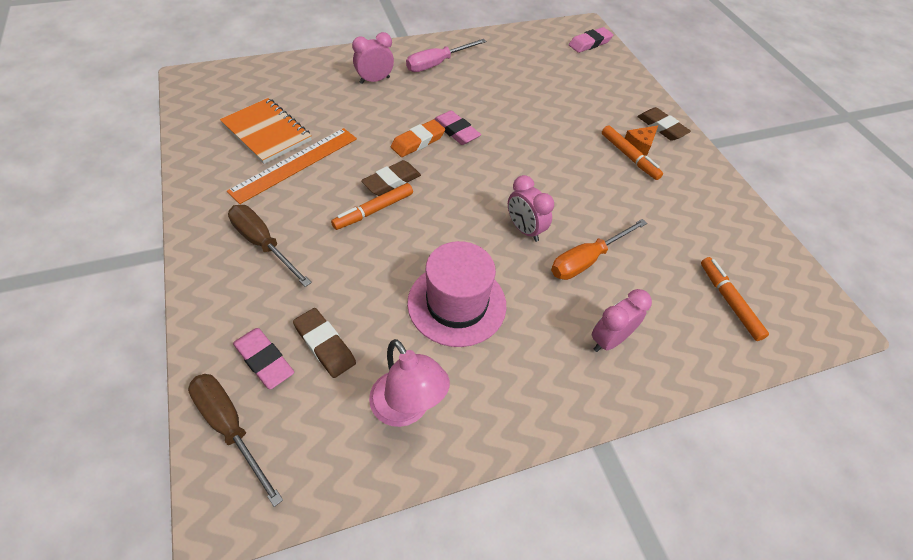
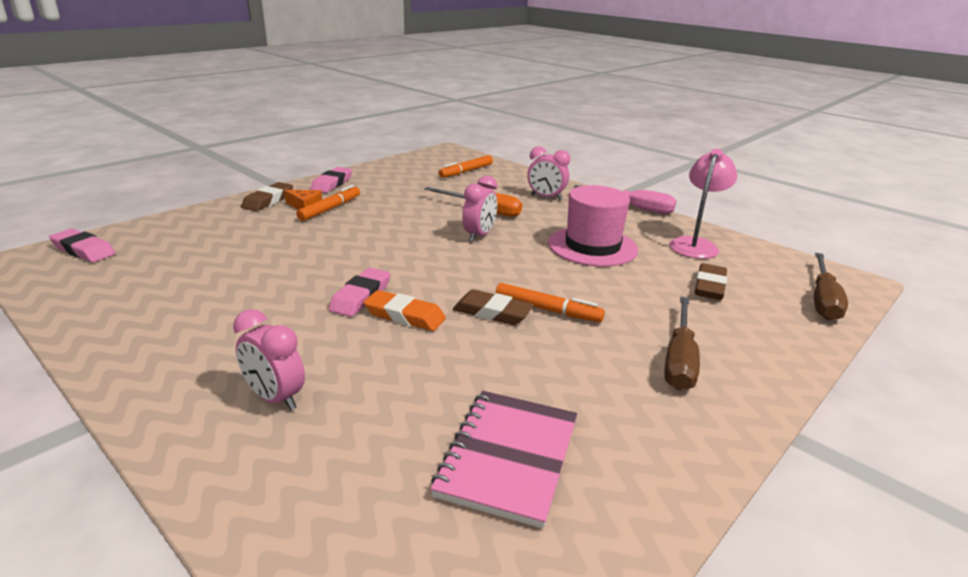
camera: 115 degrees left, 25 degrees down
orange notebook [220,98,312,164] -> pink notebook [431,391,577,529]
orange ruler [227,128,357,204] -> none
pink eraser [233,328,294,390] -> pink eraser moved to [310,167,352,193]
pink screwdriver [406,39,486,72] -> pink screwdriver moved to [574,185,676,214]

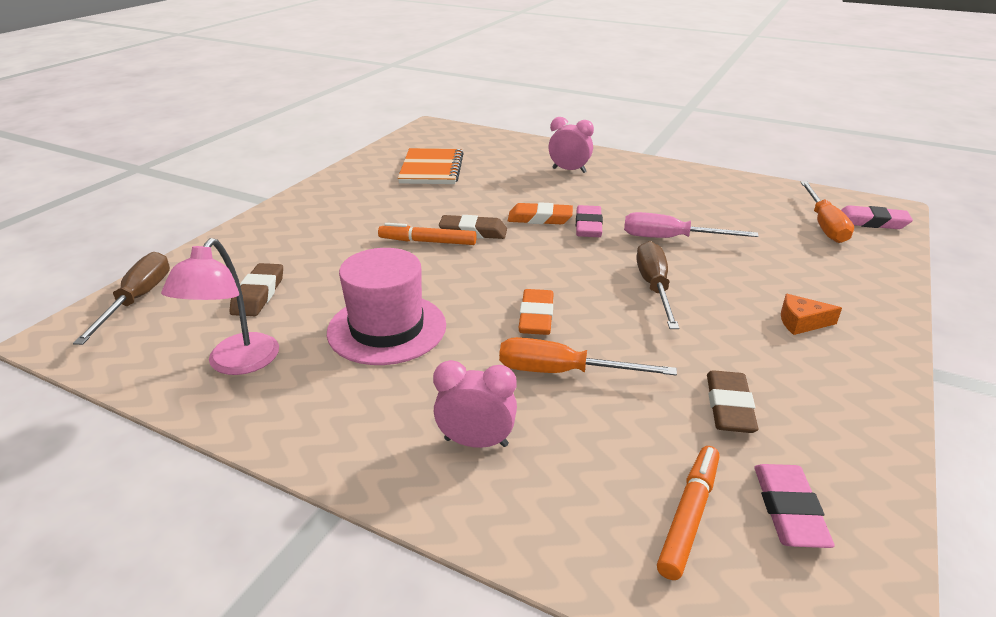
camera: 165 degrees right, 5 degrees up
brown eraser [241,182,293,211] -> brown eraser moved to [707,370,758,433]
orange marker [296,185,360,221] -> none
pink eraser [310,167,352,193] -> pink eraser moved to [754,464,835,548]
pink notebook [431,391,577,529] -> orange notebook [398,148,464,184]
pink clock [462,175,497,242] -> orange eraser [519,289,553,335]
pink screwdriver [574,185,676,214] -> pink screwdriver moved to [624,212,759,238]
brown screwdriver [664,297,700,390] -> brown screwdriver moved to [636,241,679,329]
none -> orange screwdriver [800,181,854,243]

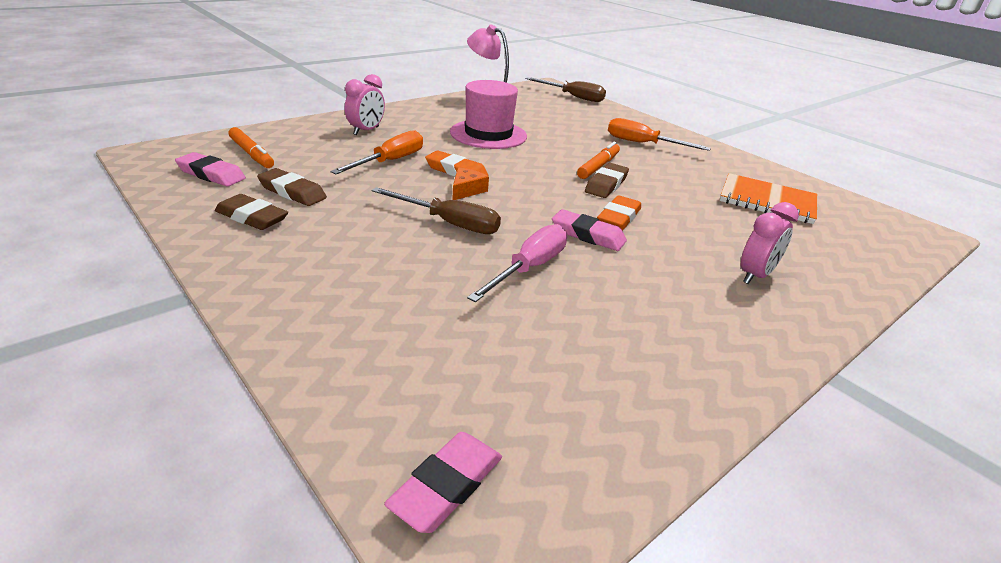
camera: 110 degrees right, 0 degrees up
brown eraser [229,263,283,316] -> brown eraser moved to [215,194,288,230]
orange cheese [781,294,842,335] -> orange cheese moved to [452,167,489,200]
orange screwdriver [800,181,854,243] -> orange screwdriver moved to [608,118,711,151]

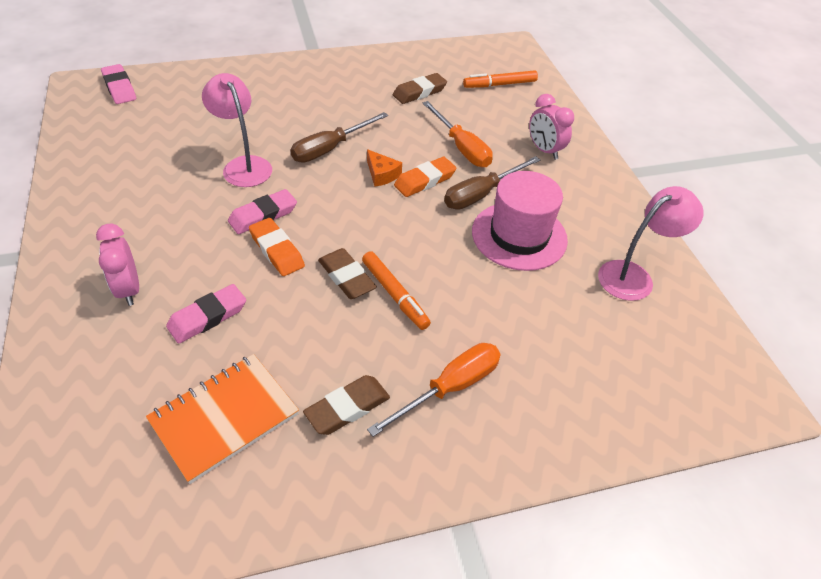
camera: 115 degrees right, 15 degrees up
pink eraser [175,152,246,186] -> pink eraser moved to [166,284,246,344]
brown eraser [215,194,288,230] -> brown eraser moved to [303,375,390,435]
pink screwdriver [467,224,567,302] -> pink lamp [202,73,272,187]
brown screwdriver [525,77,606,102] -> brown screwdriver moved to [444,156,540,210]

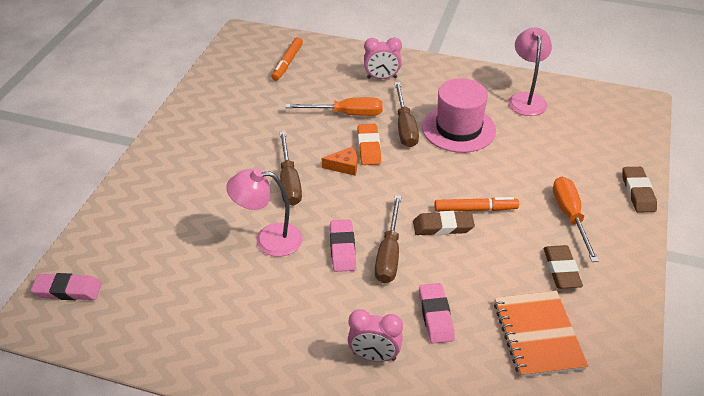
camera: 55 degrees left, 5 degrees down
orange eraser [249,218,305,276] -> brown screwdriver [375,195,402,283]
brown eraser [393,73,447,104] -> brown eraser moved to [622,167,657,212]

